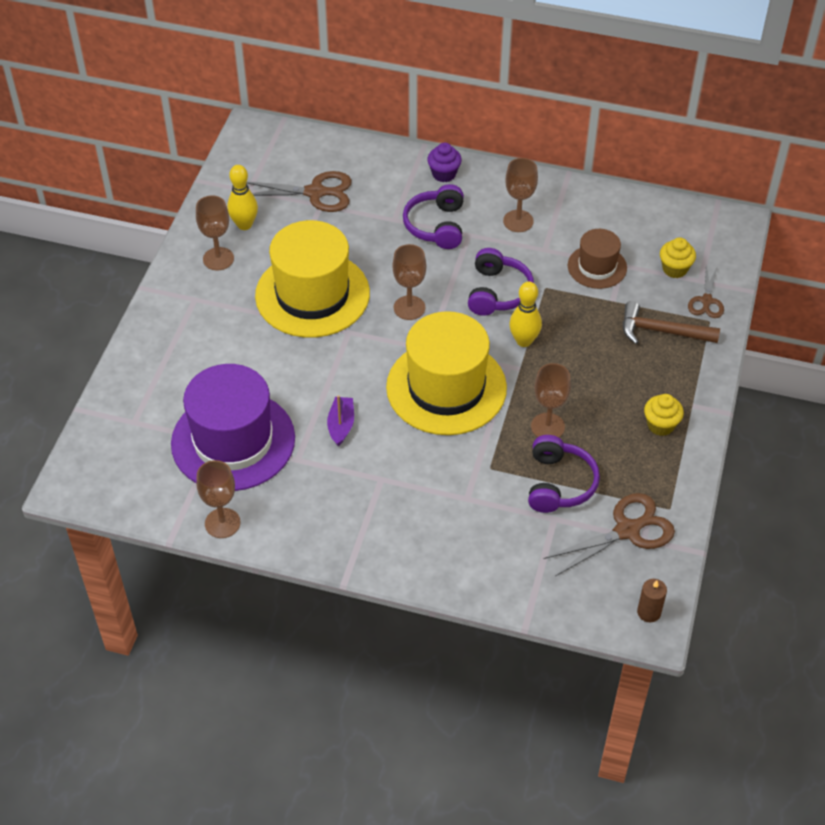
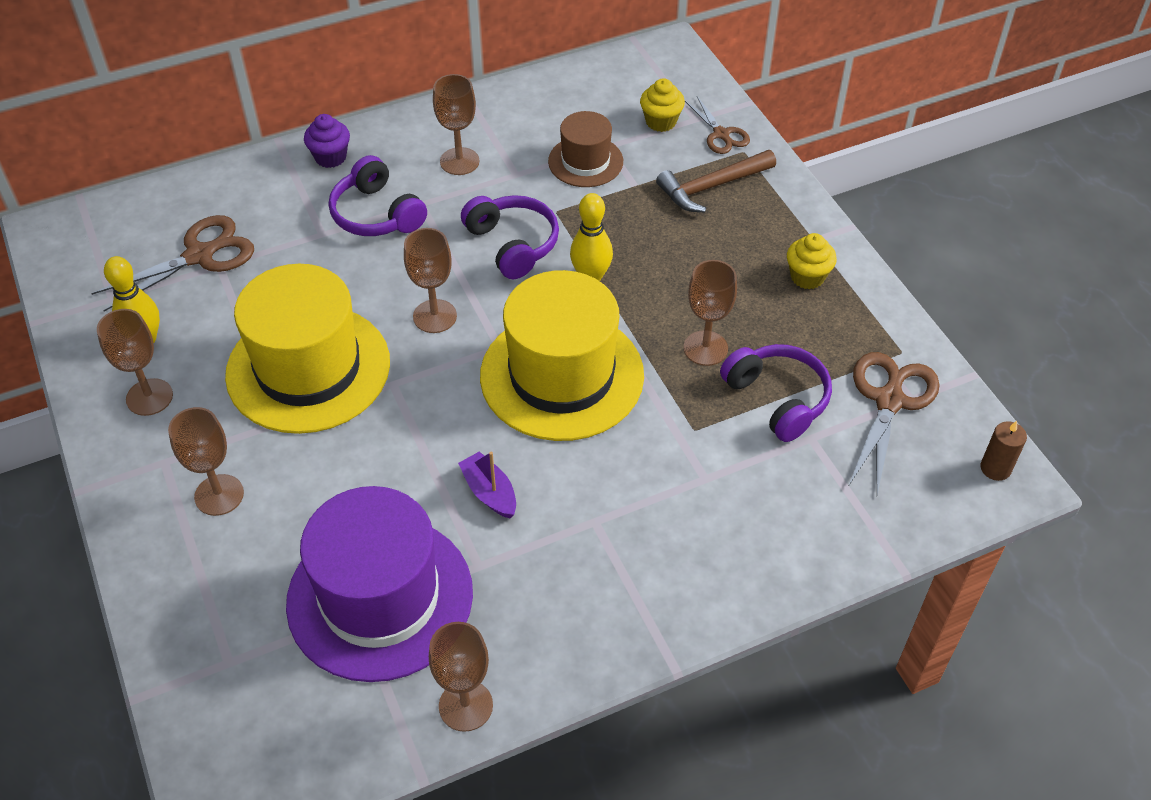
camera: 40 degrees left, 0 degrees up
none -> brown goblet [168,407,244,516]

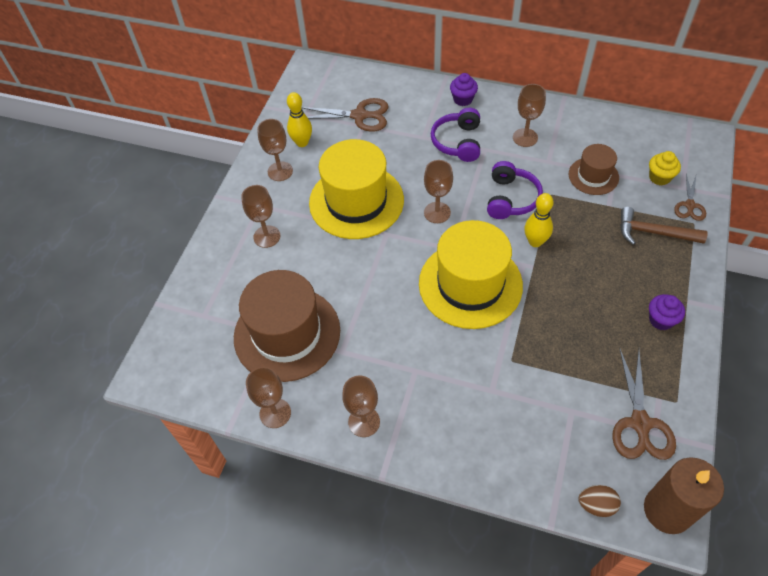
camera: 45 degrees right, 5 degrees up
purple hat [286,486,473,682] -> brown hat [234,270,340,382]
purple boat [458,451,516,518] -> none
brown goblet [684,260,737,366] -> brown goblet moved to [342,375,380,437]
purple headphones [720,344,832,442] -> none
yellow cupcake [787,233,837,289] -> purple cupcake [649,294,685,330]
brown scissors [849,352,940,494] -> brown scissors turned 120 degrees clockwise [612,348,676,460]
brown candle [981,421,1027,481] -> brown candle [644,457,724,534], size x2.12
none -> brown egg [578,485,621,517]

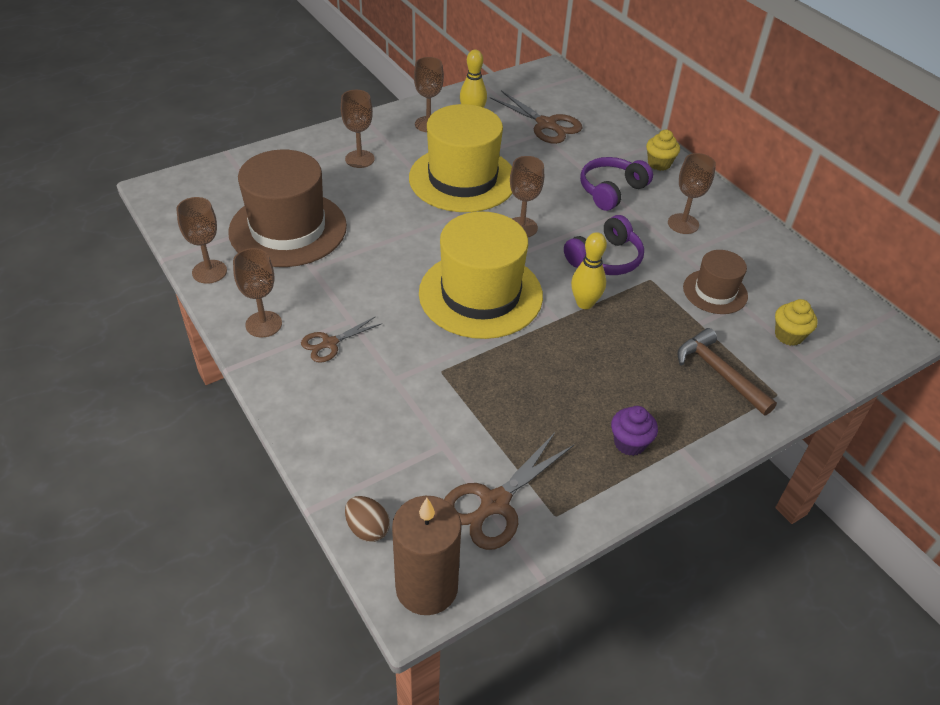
camera: 35 degrees right, 10 degrees down
purple cupcake [450,73,478,106] -> yellow cupcake [646,130,680,171]
brown scissors [674,174,706,221] -> brown scissors moved to [301,317,382,363]

